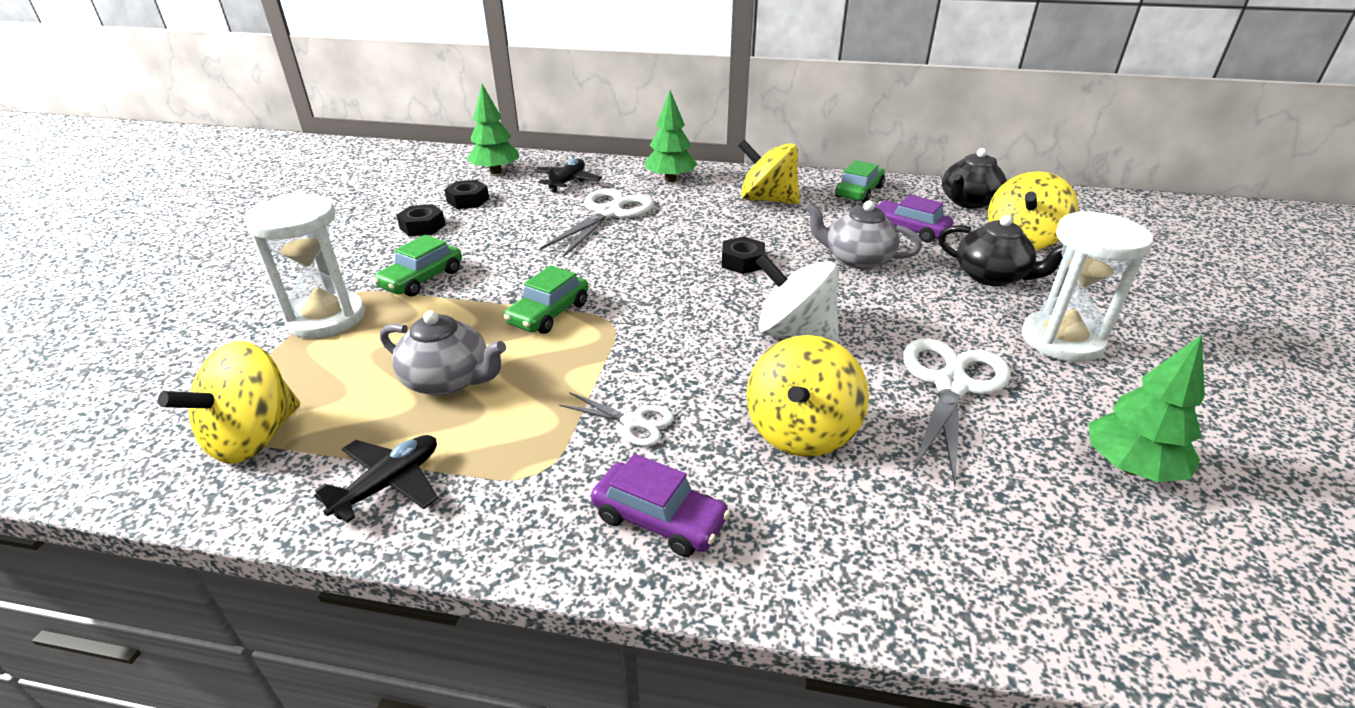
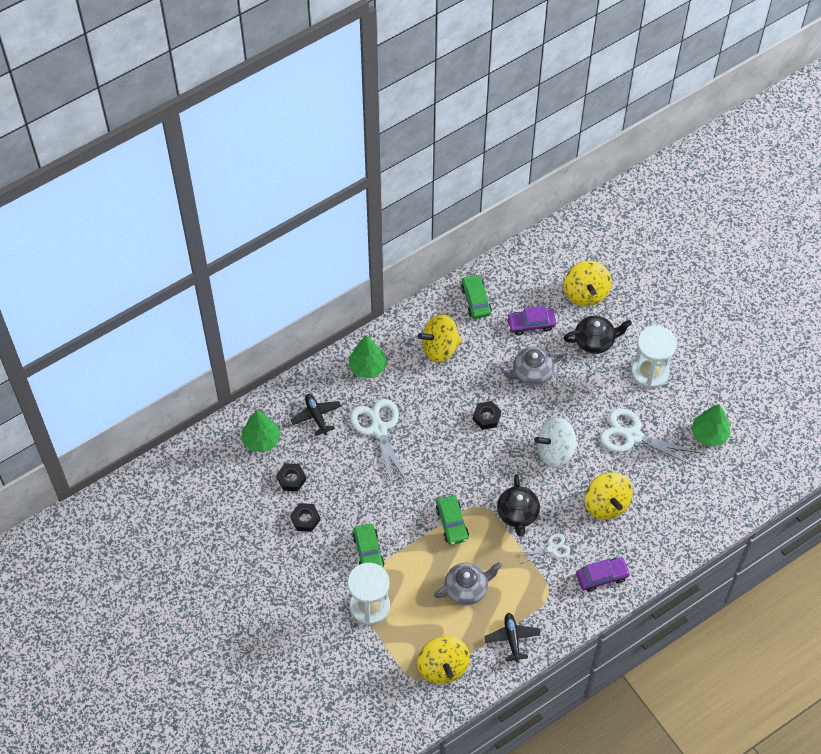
camera: 45 degrees left, 25 degrees up
white scissors [903,338,1011,486] -> white scissors turned 45 degrees counterclockwise [600,408,699,466]
black teapot [942,148,1007,209] -> black teapot moved to [497,474,540,536]

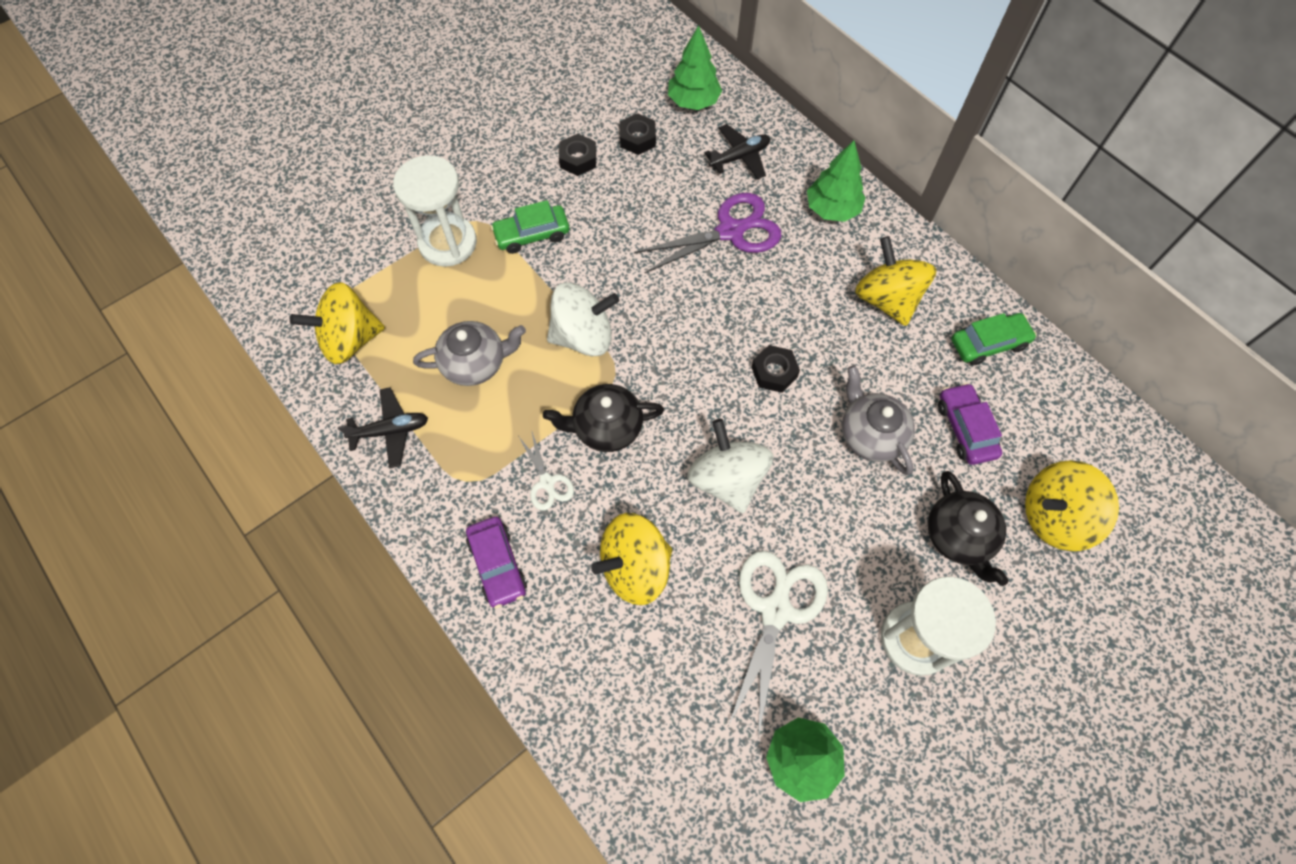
camera: 85 degrees right, 5 degrees up
white scissors [350,399,408,486] -> purple scissors [634,193,782,274]
grey teapot [434,562,502,605] -> grey teapot turned 75 degrees counterclockwise [413,321,526,386]
green car [436,496,469,545] -> white spinning top [547,282,619,356]

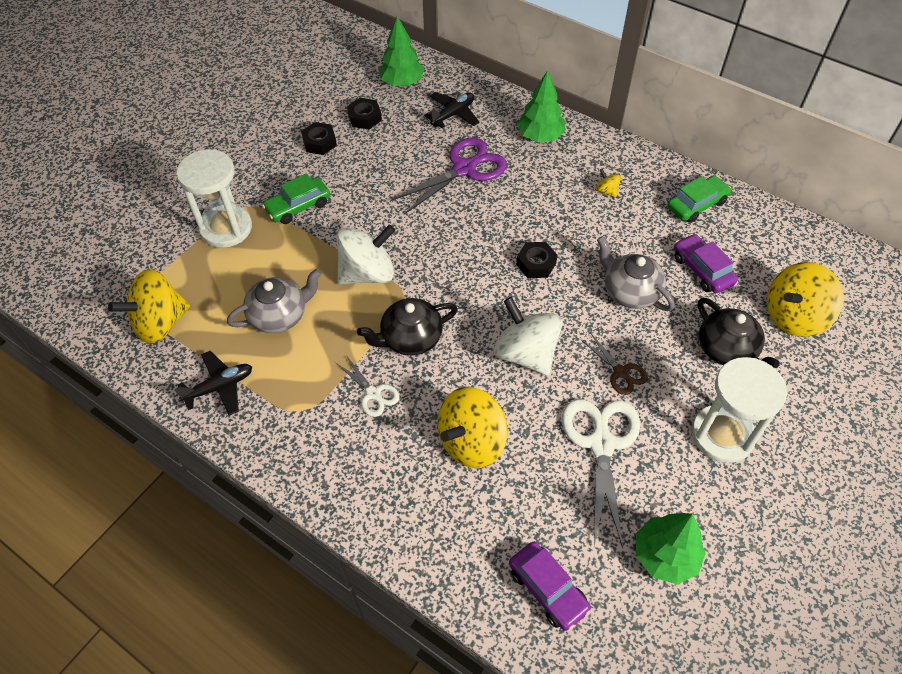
camera: 15 degrees left, 10 degrees down
purple car [466,517,527,609] -> purple car moved to [509,541,591,631]
yellow spinning top [855,236,937,326] -> yellow spinning top [596,169,621,198], size x0.43
none -> brown scissors [581,332,648,395]

